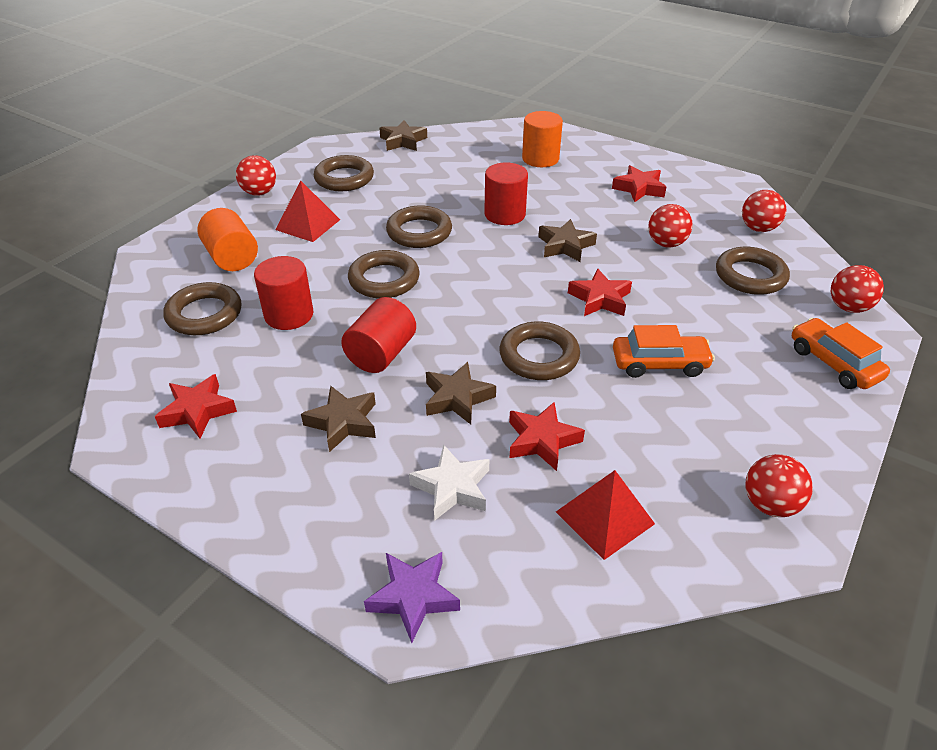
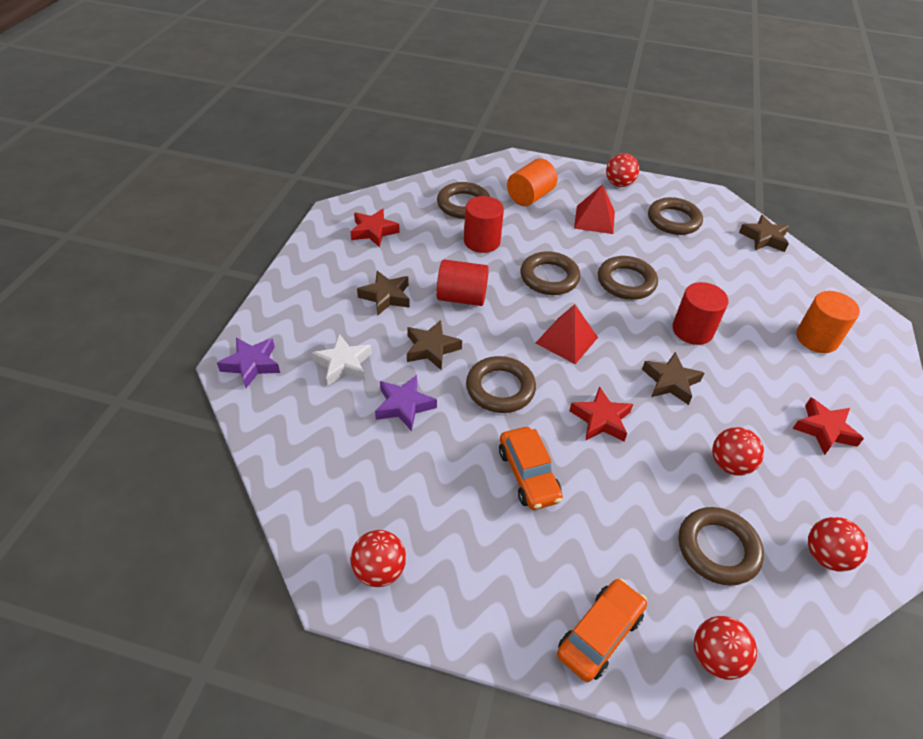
camera: 70 degrees right, 5 degrees up
red star [509,402,585,471] -> purple star [375,375,437,432]
red pyramid [556,470,655,560] -> red pyramid moved to [536,304,598,364]

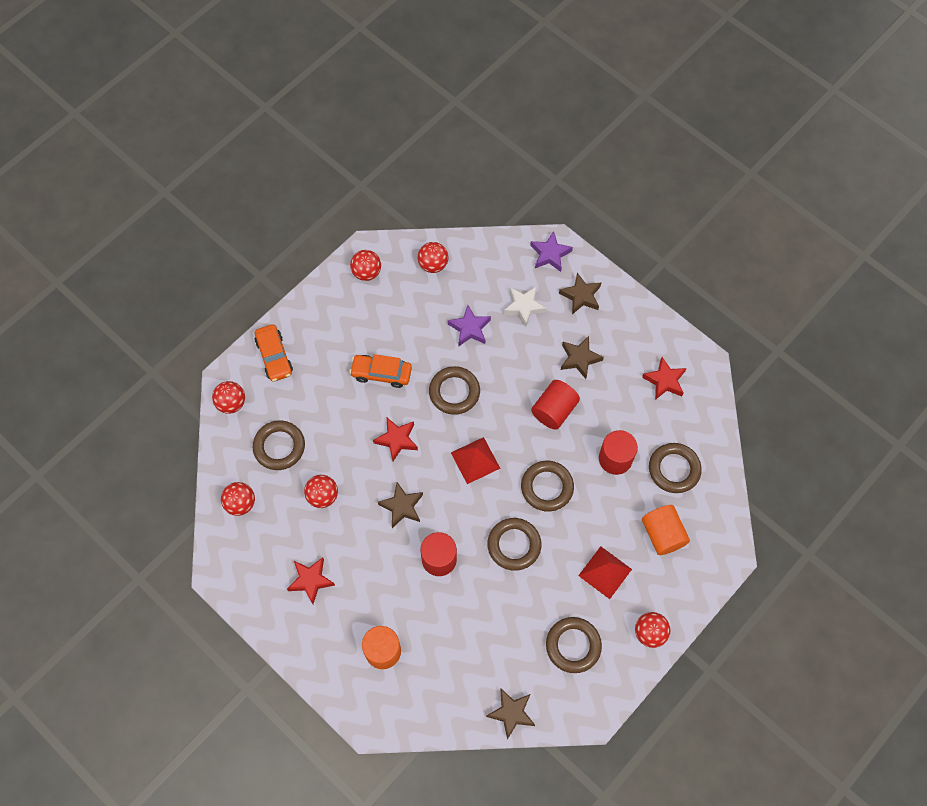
camera: 120 degrees right, 20 degrees up
brown star [407,320,462,370] -> brown star moved to [559,273,602,314]
none -> red ball [418,242,448,273]

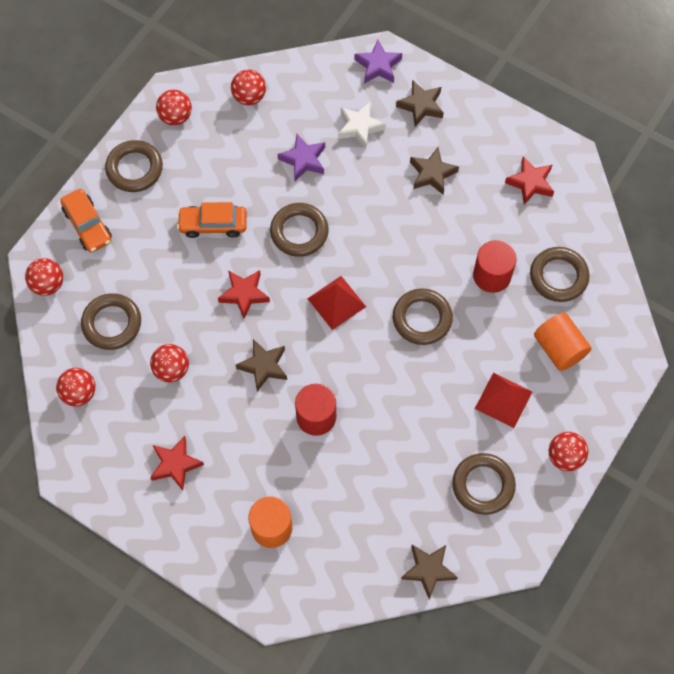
camera: 10 degrees left, 0 degrees up
brown ring [487,518,542,571] -> brown ring moved to [105,140,163,192]
red cylinder [531,380,580,430] -> none

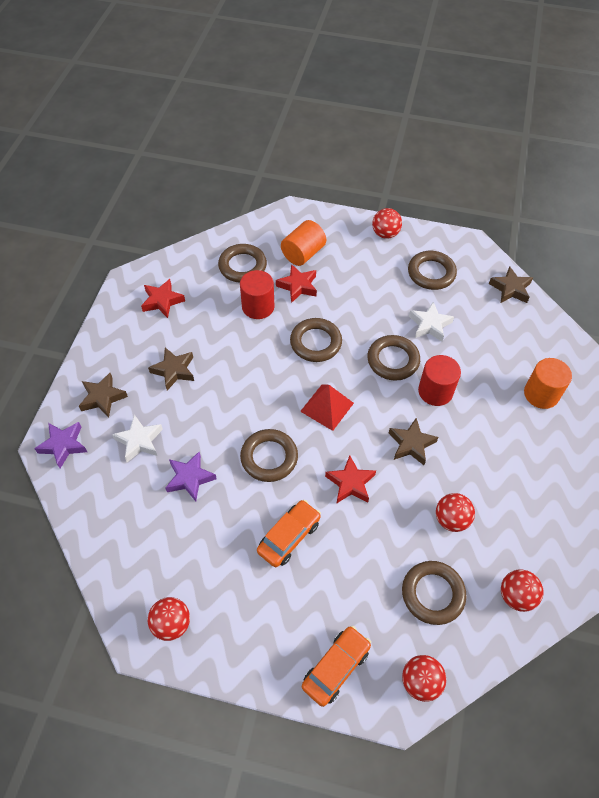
camera: 110 degrees left, 10 degrees down
brown ring [105,140,163,192] -> brown ring moved to [367,335,420,381]
red star [150,436,204,491] -> red star moved to [276,264,317,303]
orange car [177,202,247,238] -> orange car turned 120 degrees counterclockwise [257,500,321,567]
red ball [231,70,266,105] -> none
red pyramid [475,373,532,428] -> none
none -> white star [409,302,454,342]

